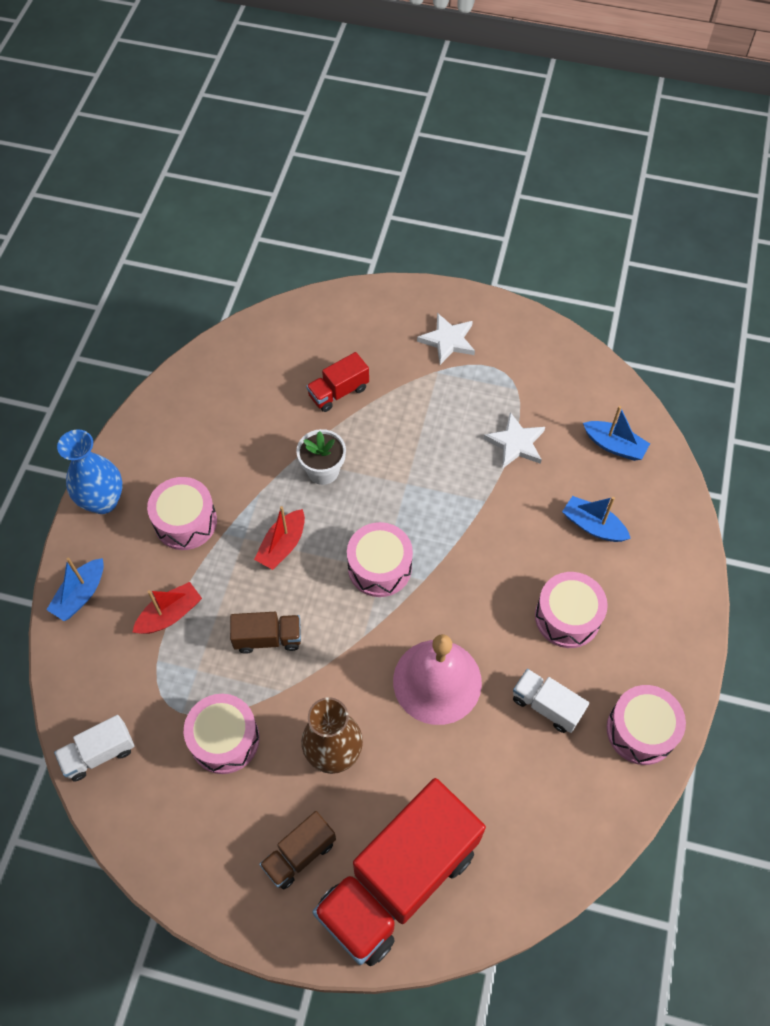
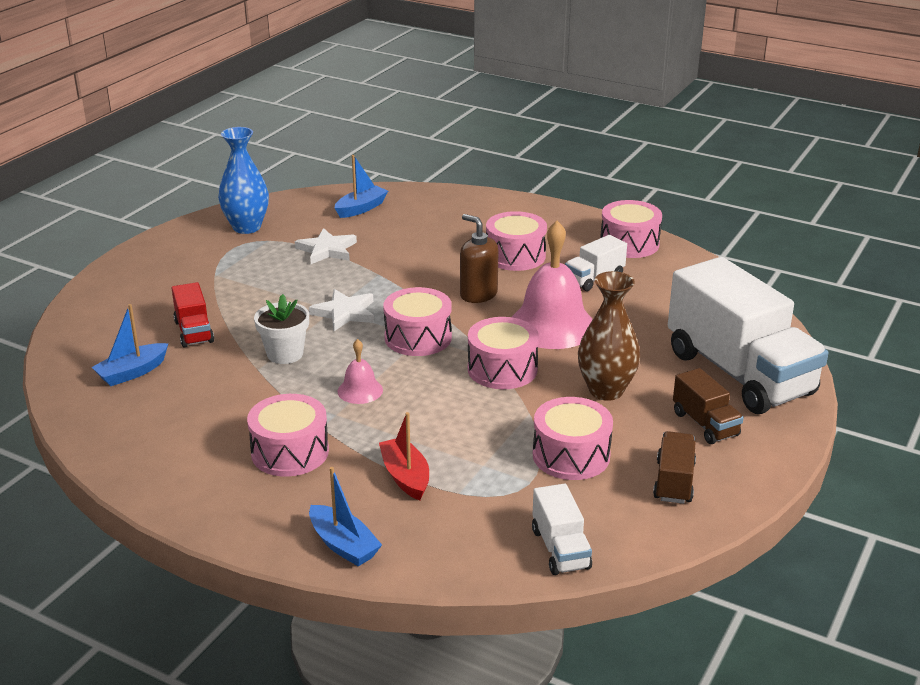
camera: 75 degrees left, 30 degrees down
blue vase [57,429,123,514] -> blue vase moved to [218,127,269,234]
brown truck [230,612,301,654] -> brown truck moved to [653,431,696,504]
red boat [254,506,305,570] -> pink bell [338,339,383,404]
red truck [312,778,486,966] -> white truck [668,257,828,414]
white star [417,313,475,365] -> white star moved to [309,289,374,331]
blue boat [562,496,631,542] -> blue boat moved to [91,304,168,386]
none -> brown soap dispenser [460,214,499,303]
none -> pink drum [468,317,539,389]

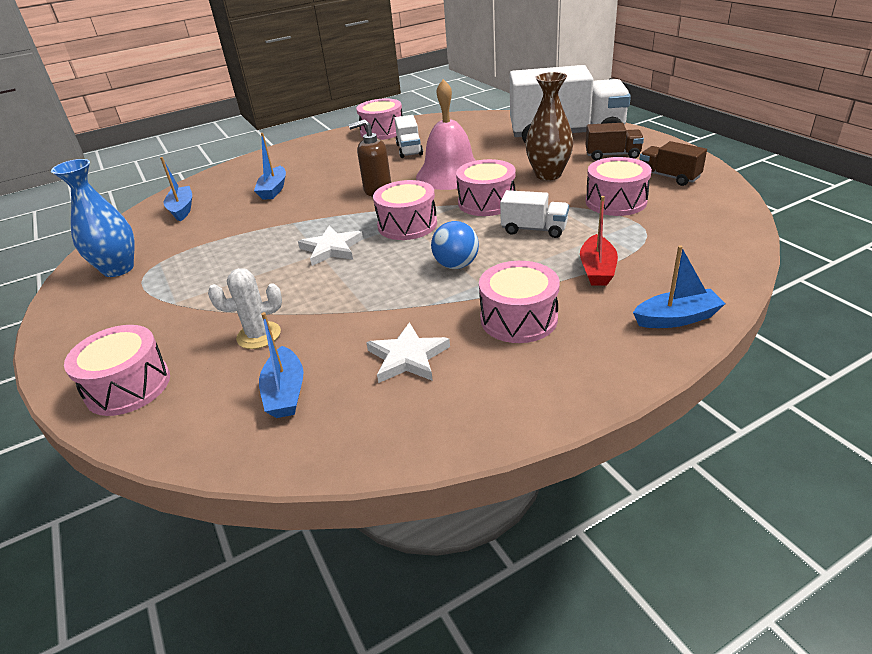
camera: 55 degrees left, 5 degrees up
red truck [172,282,214,348] -> white cactus [208,268,282,349]
white flower pot [254,294,309,364] -> none
white star [295,228,357,264] -> white star moved to [366,322,450,383]
pink bell [338,339,383,404] -> blue ball [431,221,479,269]
red boat [379,412,429,501] -> red boat turned 90 degrees counterclockwise [580,196,618,286]
pink drum [486,211,547,271] -> pink drum moved to [64,325,170,416]
white truck [532,483,592,575] -> white truck moved to [500,190,569,238]
none -> blue boat [254,133,286,200]

